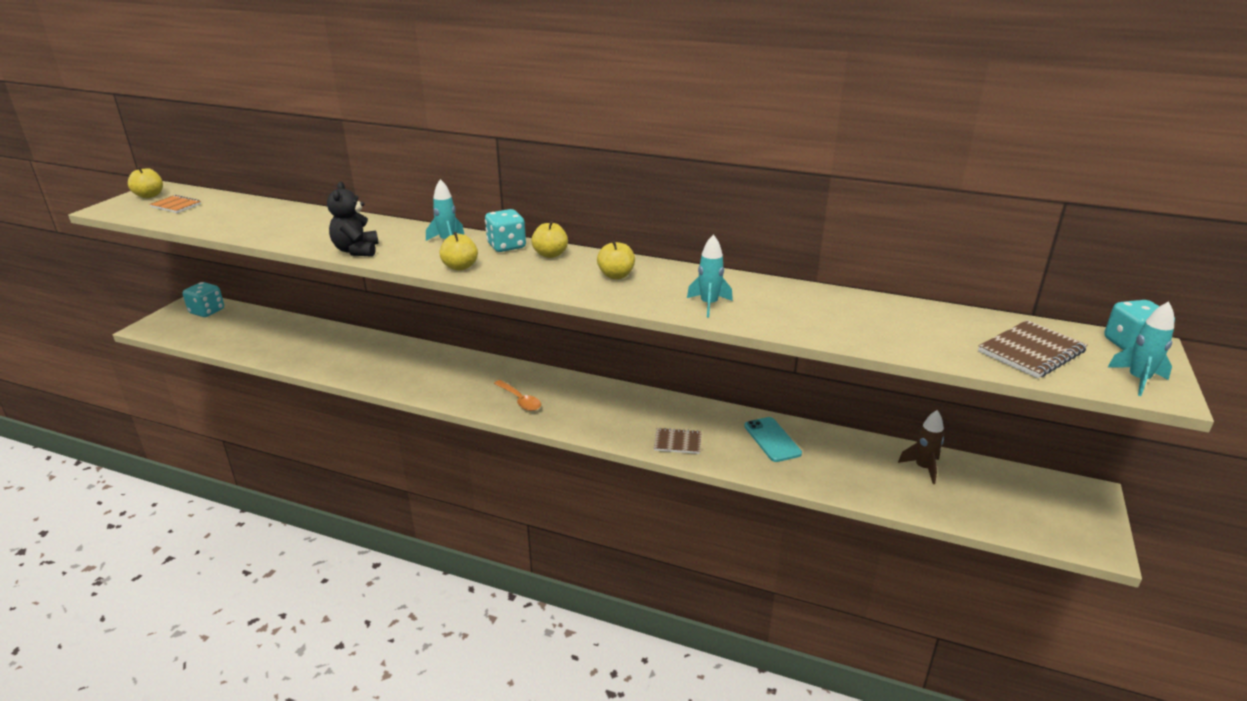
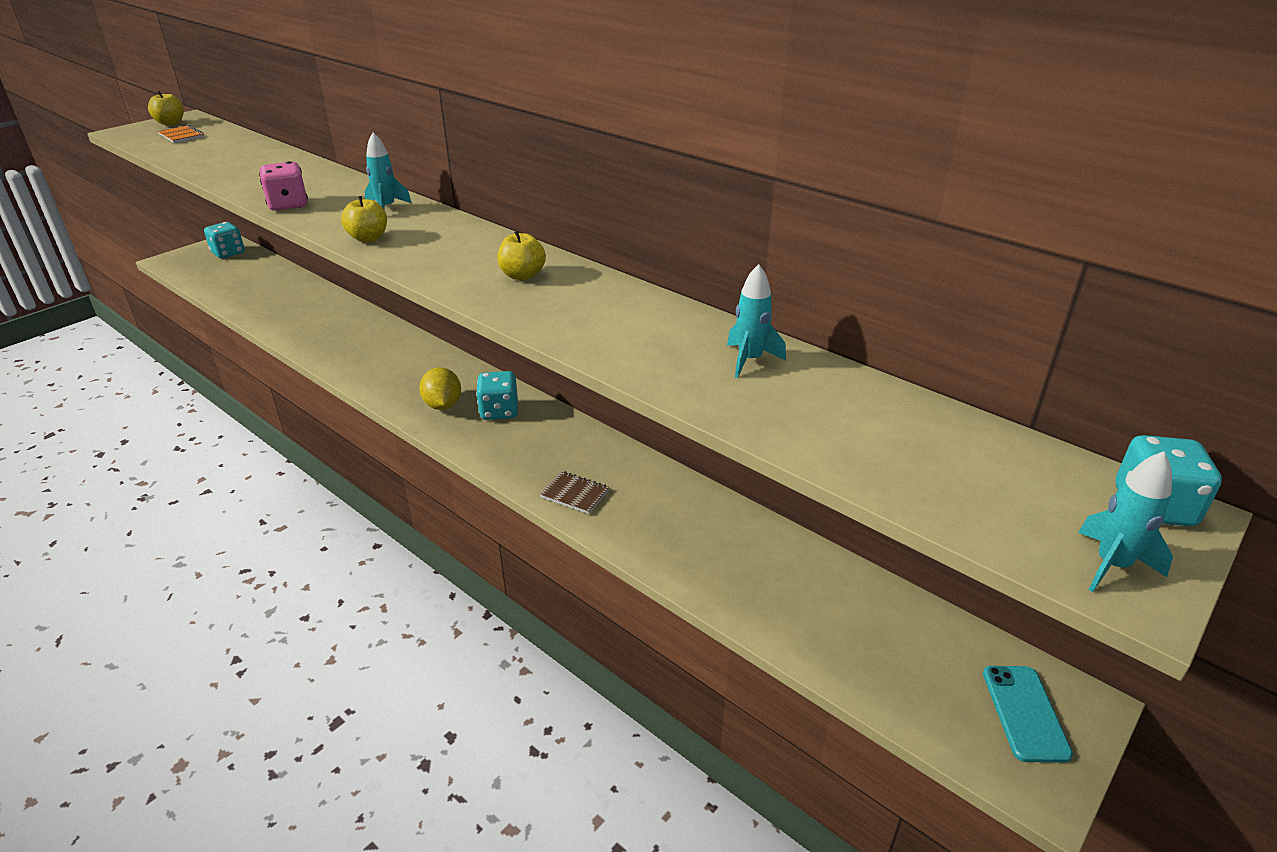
camera: 20 degrees right, 5 degrees up
black teddy bear [327,181,379,257] -> pink dice [259,161,308,211]
turquoise dice [485,209,526,252] -> turquoise dice moved to [476,371,518,420]
orange spoon [494,380,541,411] -> yellow lemon [419,367,461,410]
yellow apple [531,221,568,258] -> none
turquoise rocket [687,234,733,317] -> turquoise rocket moved to [727,264,786,378]
turquoise phone [744,417,802,462] -> turquoise phone moved to [983,666,1073,763]
brown rocket [898,410,944,484] -> none
brown notebook [978,320,1088,378] -> none

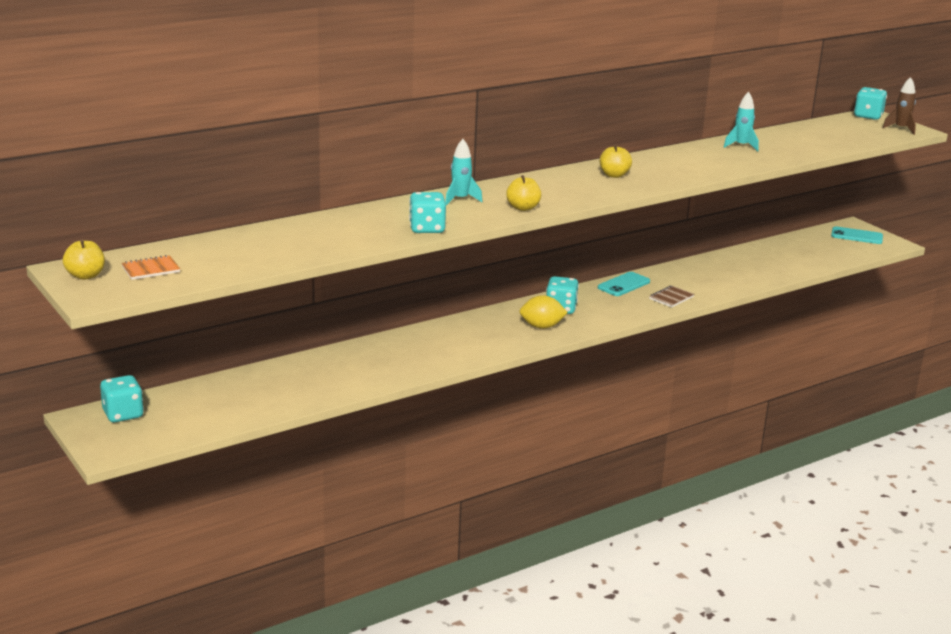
camera: 75 degrees left, 10 degrees down
pink dice [259,161,308,211] -> turquoise dice [409,192,446,233]
turquoise rocket [1078,451,1173,592] -> brown rocket [883,77,916,135]
none -> turquoise phone [598,272,650,296]

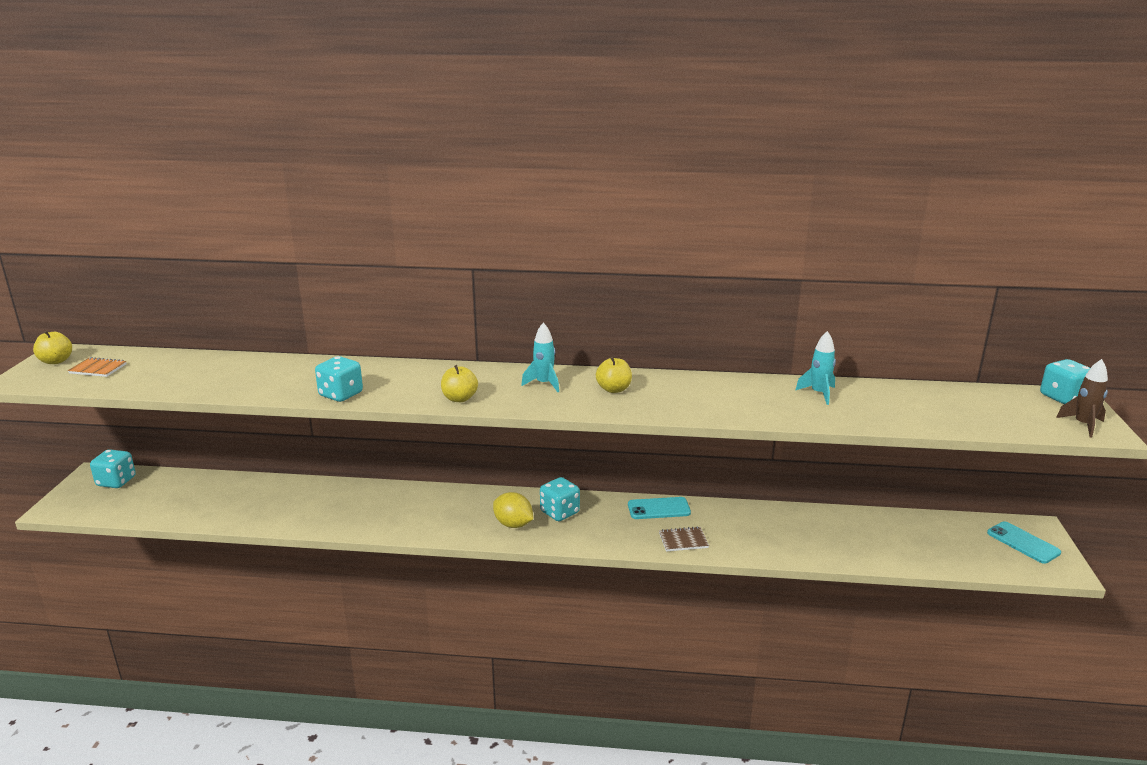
camera: 40 degrees right, 0 degrees up
turquoise rocket [445,139,483,205] -> turquoise rocket moved to [521,323,559,392]

